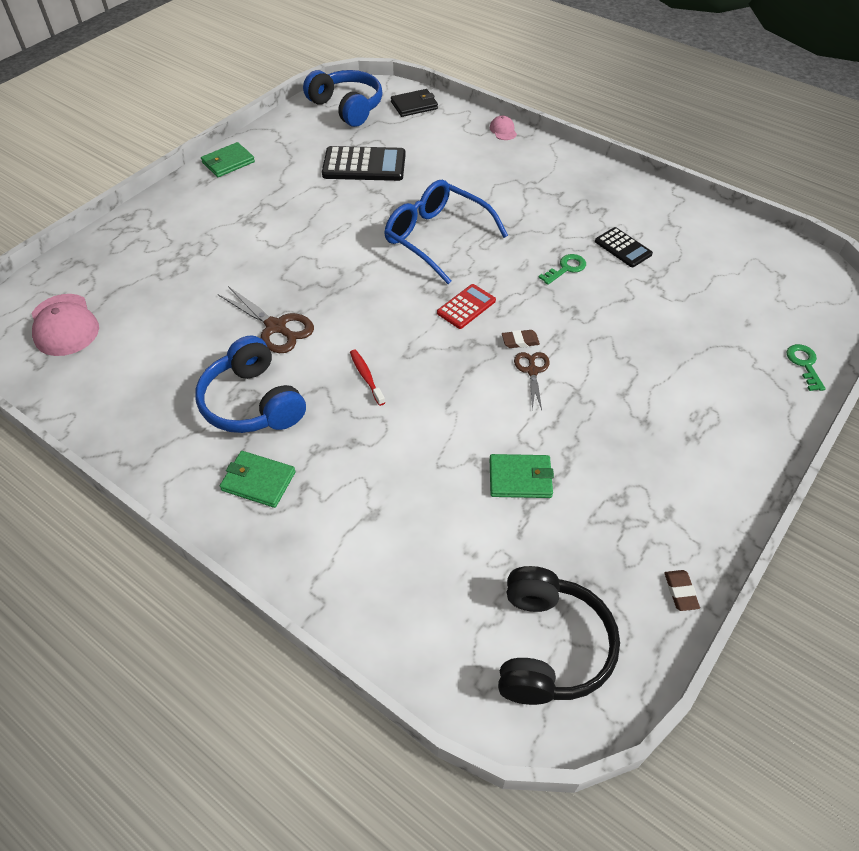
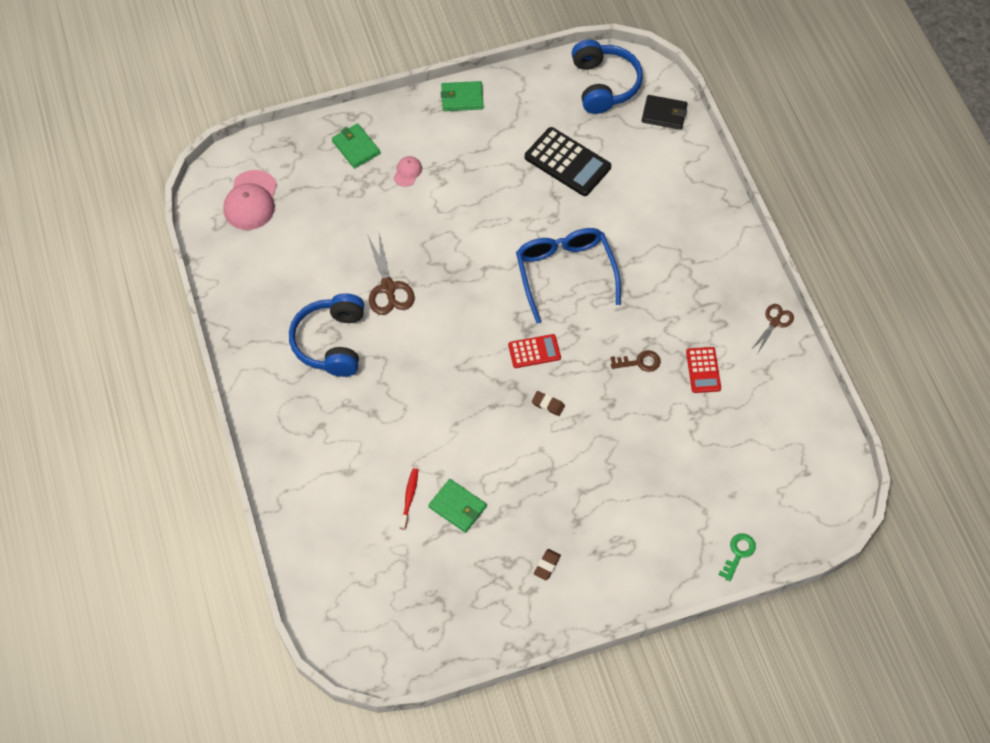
camera: 35 degrees right, 10 degrees up
green wallet [220,451,296,508] -> green wallet moved to [332,123,380,168]
red toothbrush [350,349,385,406] -> red toothbrush moved to [400,468,418,530]
pink cap [490,115,517,140] -> pink cap moved to [394,156,422,187]
black headphones [498,566,620,705] -> none
brown scissors [514,352,550,410] -> brown scissors moved to [751,304,794,353]
green key [538,254,586,285] -> brown key [611,350,661,372]
black calculator [595,227,653,267] -> red calculator [686,347,721,393]
brown eraser [664,570,700,611] -> brown eraser moved to [534,549,561,580]

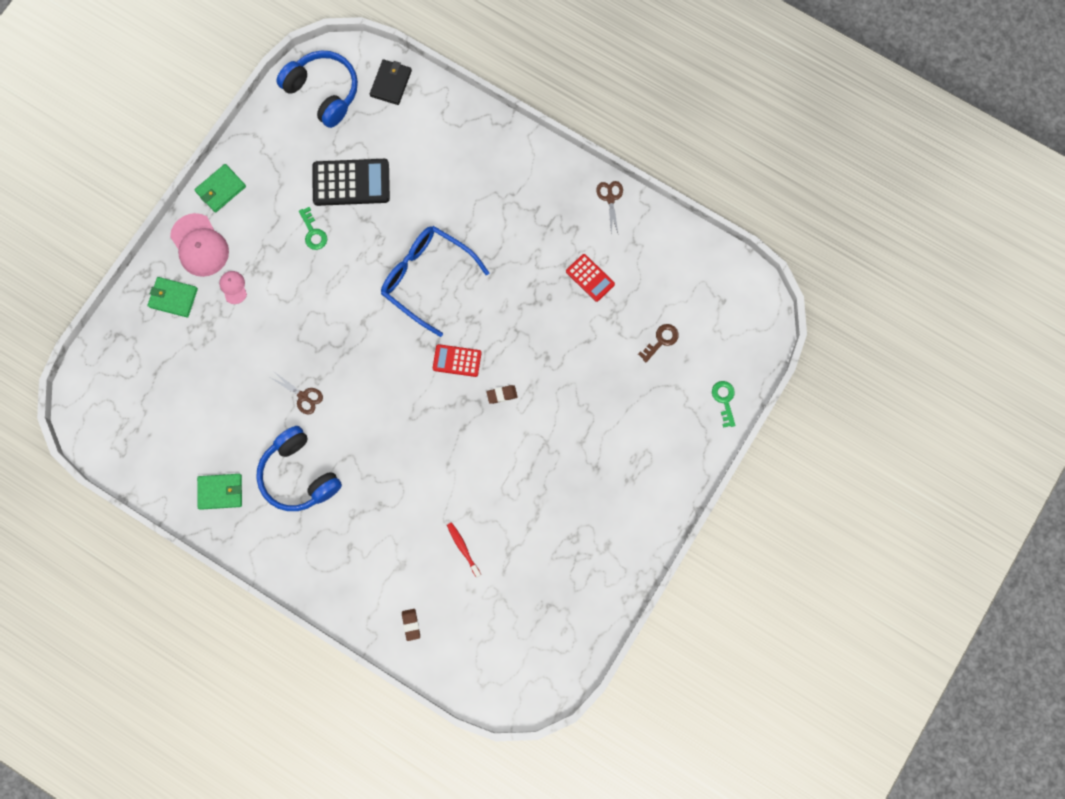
camera: 40 degrees left, 15 degrees up
pink cap [224,170,277,230] -> pink cap moved to [170,213,229,277]
brown scissors [367,233,415,315] -> brown scissors [271,373,323,414], size x0.63
green wallet [429,479,487,533] -> green wallet moved to [197,474,242,510]
red calculator [508,334,561,368] -> red calculator turned 120 degrees counterclockwise [433,344,482,377]
brown eraser [534,549,561,580] -> brown eraser moved to [402,609,420,641]
brown key [611,350,661,372] -> brown key moved to [638,324,679,362]
black wallet [642,95,688,130] -> black wallet turned 45 degrees counterclockwise [370,59,412,105]
none -> green key [299,207,327,250]

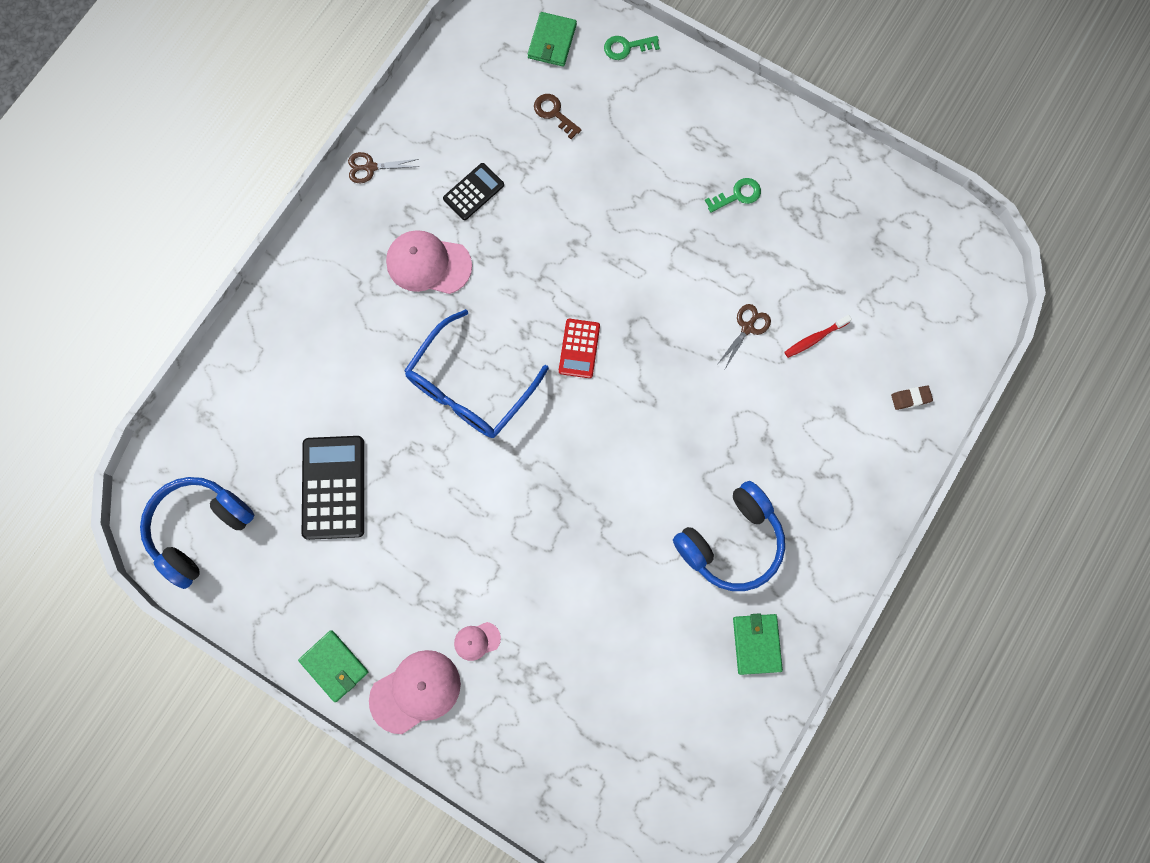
camera: 90 degrees left, 0 degrees up
green wallet [148,277,198,317] -> green wallet moved to [528,12,577,67]
brown scissors [271,373,323,414] -> brown scissors moved to [719,304,771,369]
green key [299,207,327,250] -> green key moved to [705,178,761,213]
black wallet [370,59,412,105] -> none
brown eraser [486,385,518,404] -> none
red calculator [566,254,615,302] -> black calculator [443,163,504,220]
none -> pink cap [386,230,472,294]

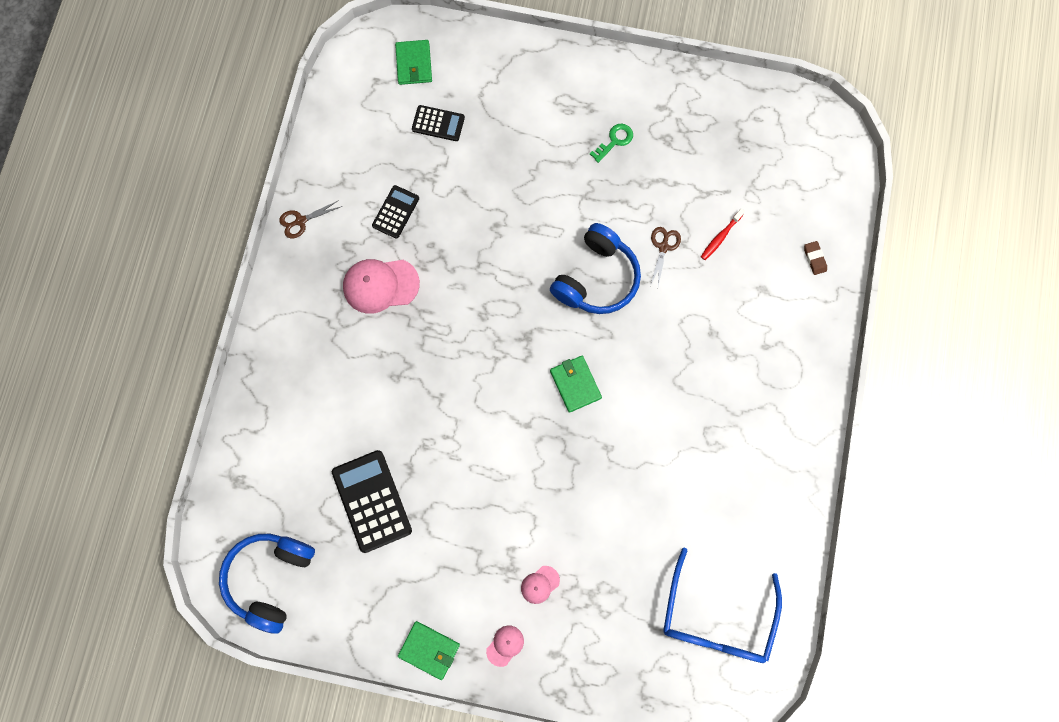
camera: 20 degrees left, 0 degrees up
pink cap [369,650,461,734] -> pink cap [486,626,524,667], size x0.51
blue glasses [404,309,549,438] -> blue glasses moved to [663,548,782,663]
brown key [534,94,582,139] -> black calculator [412,105,465,141]
red calculator [559,319,600,378] -> none
green key [604,36,660,60] -> none
blue headphones [673,481,785,591] -> blue headphones moved to [550,223,641,314]
green wallet [733,613,783,675] -> green wallet moved to [550,356,602,413]
brown eraser [891,386,933,410] -> brown eraser turned 75 degrees counterclockwise [804,241,827,275]

